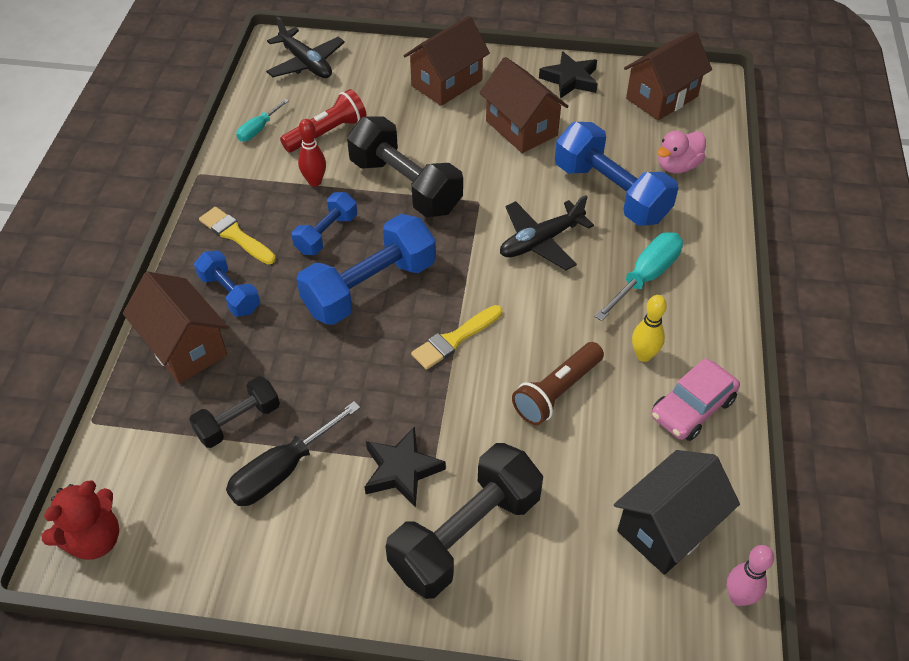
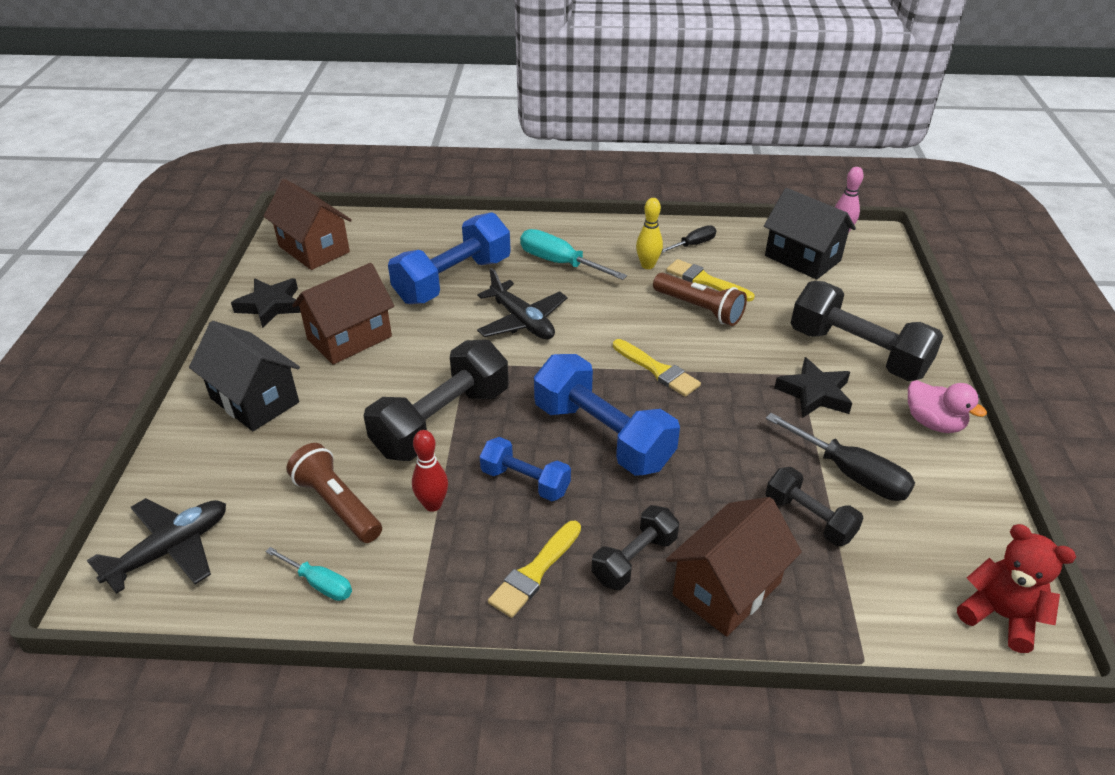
camera: 95 degrees left, 10 degrees down
blue dumbbell [194,251,260,317] -> black dumbbell [592,505,679,590]
red flashlight [280,89,366,153] -> brown flashlight [286,443,382,543]
brown house [403,16,490,106] -> black house [189,321,300,431]
pink car [651,358,740,441] -> black screwdriver [661,225,716,253]
pink duck [657,131,706,173] -> pink duck moved to [908,380,987,433]
none -> yellow brush [666,259,755,301]

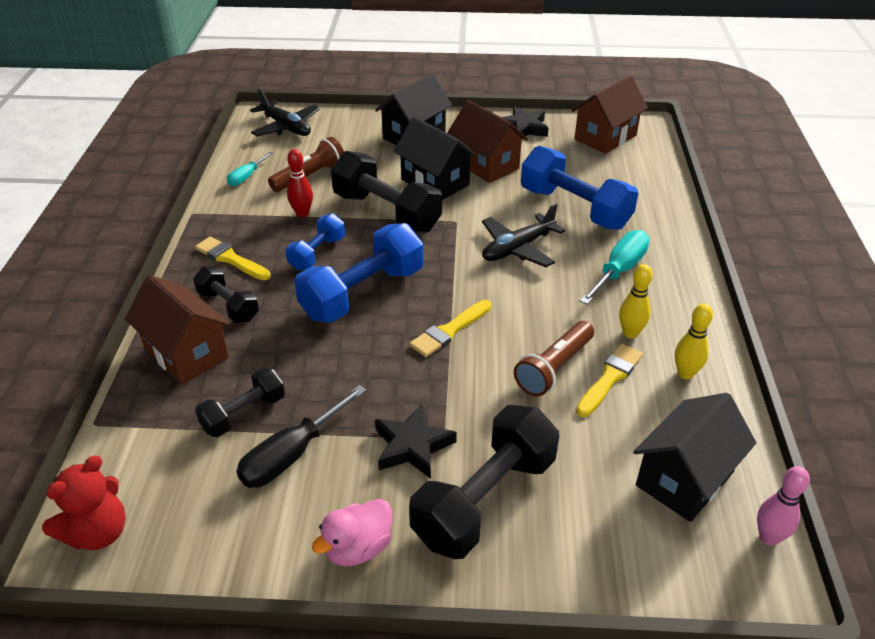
camera: 90 degrees right, 0 degrees up
black screwdriver [661,225,716,253] -> yellow bowling pin [675,304,713,379]
none -> black house [394,117,477,200]

